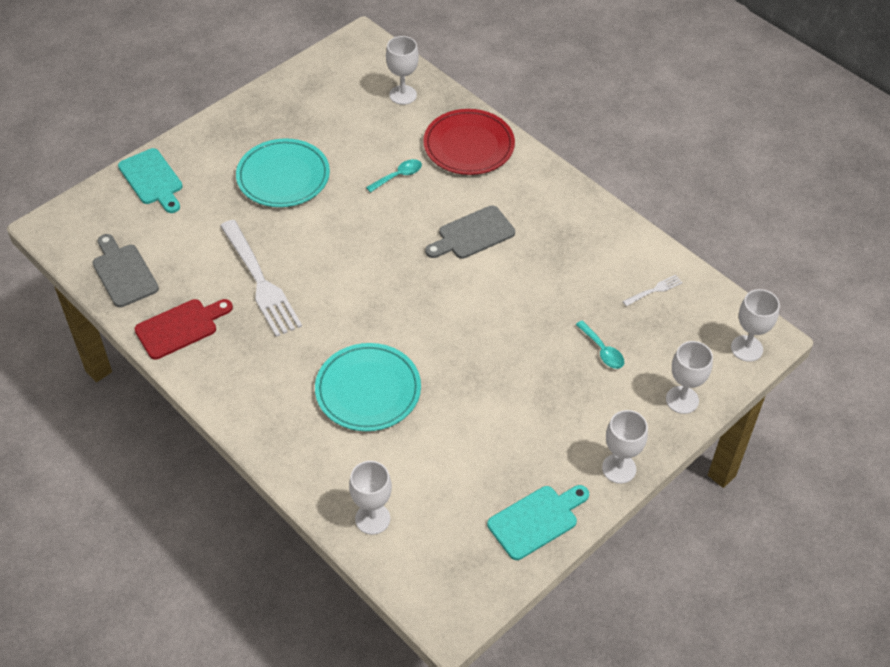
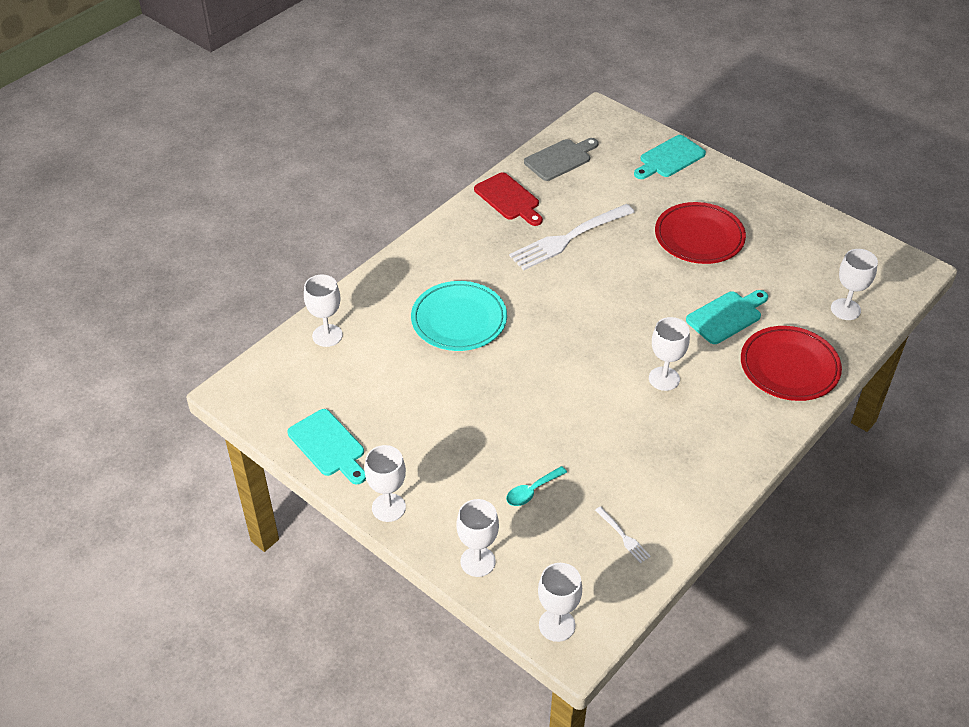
camera: 85 degrees right, 5 degrees down
turquoise plate [236,138,330,207] -> red plate [655,202,746,264]
turquoise spoon [366,159,422,193] -> turquoise cutting board [686,290,768,344]
grey cutting board [425,205,515,259] -> white goblet [649,317,690,391]

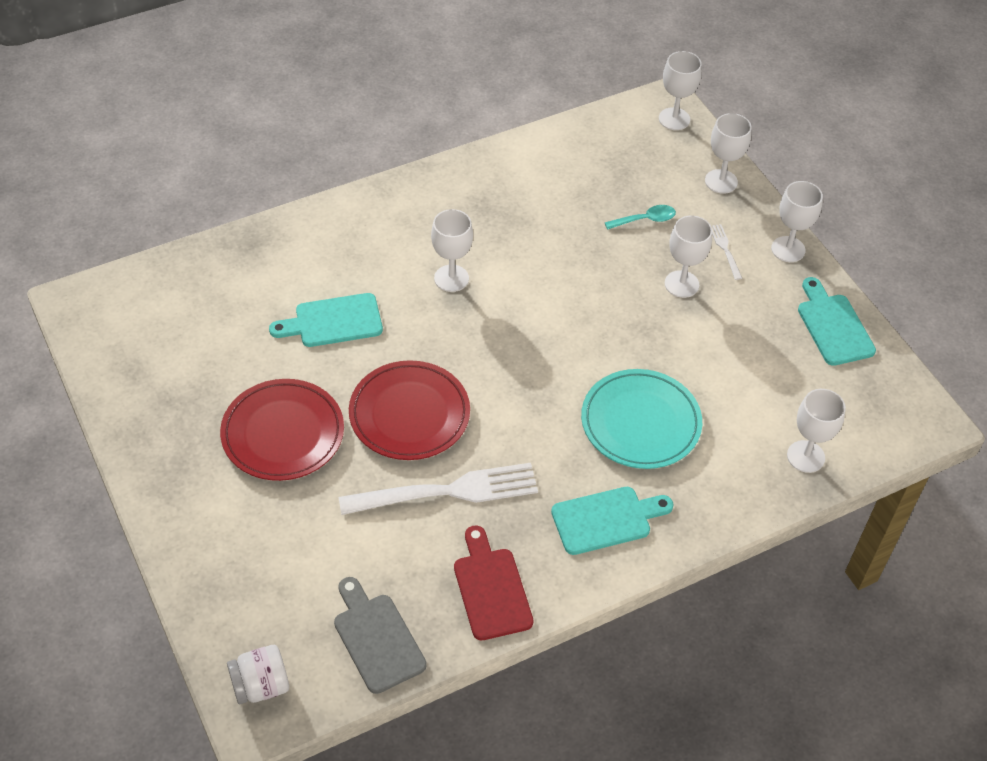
camera: 160 degrees left, 5 degrees up
grey cutting board [524,138,598,181] -> grey cutting board turned 75 degrees clockwise [334,577,427,694]
white fork [595,506,651,563] -> white fork moved to [712,224,742,280]
turquoise cutting board [634,135,706,179] -> turquoise cutting board moved to [551,487,674,555]
red plate [741,326,842,401] -> red plate moved to [349,360,470,460]
white goblet [831,249,878,320] -> white goblet moved to [665,216,712,298]
none -> white jar [227,645,289,704]

